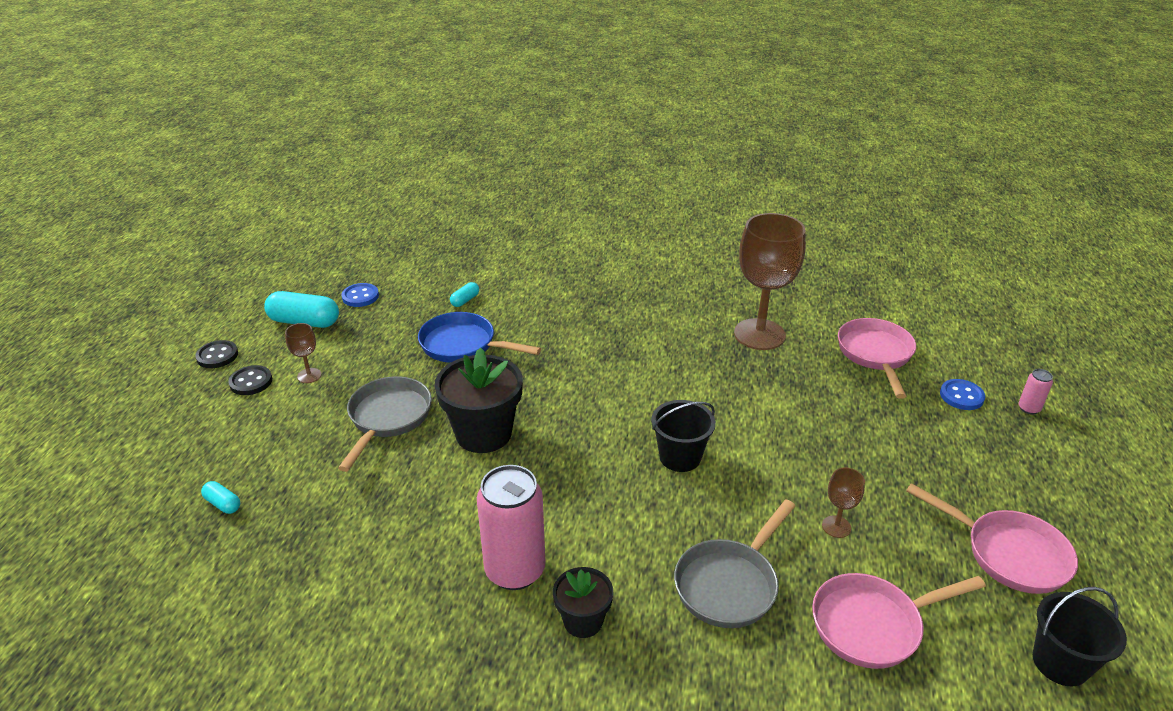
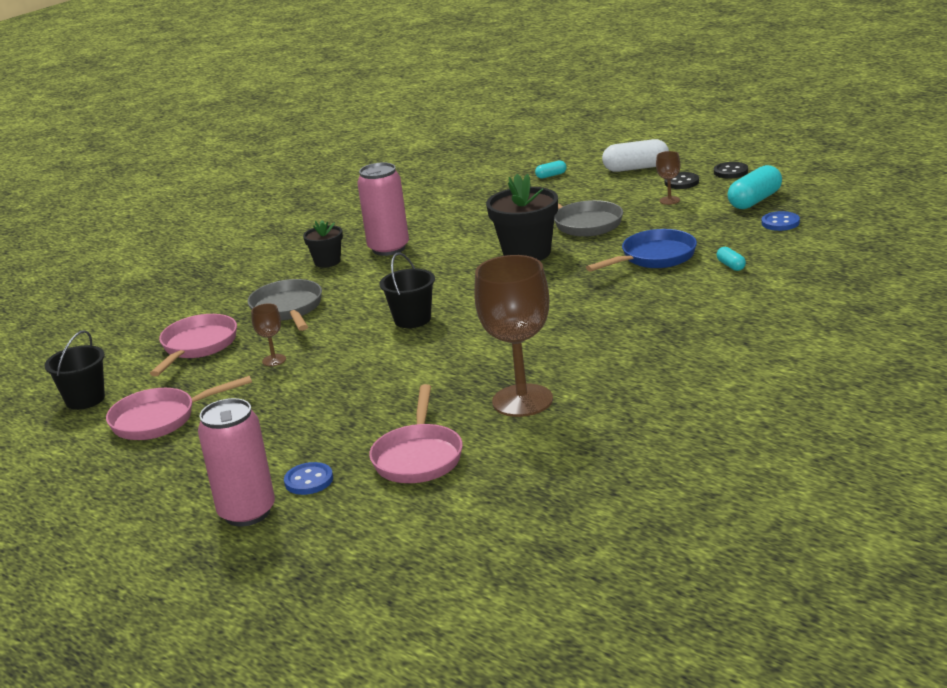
camera: 125 degrees right, 10 degrees down
pink pan [838,318,916,399] -> pink pan turned 60 degrees clockwise [369,384,463,483]
pink can [1019,369,1053,415] -> pink can [198,398,275,526], size x2.29
none -> white capsule [602,139,669,172]

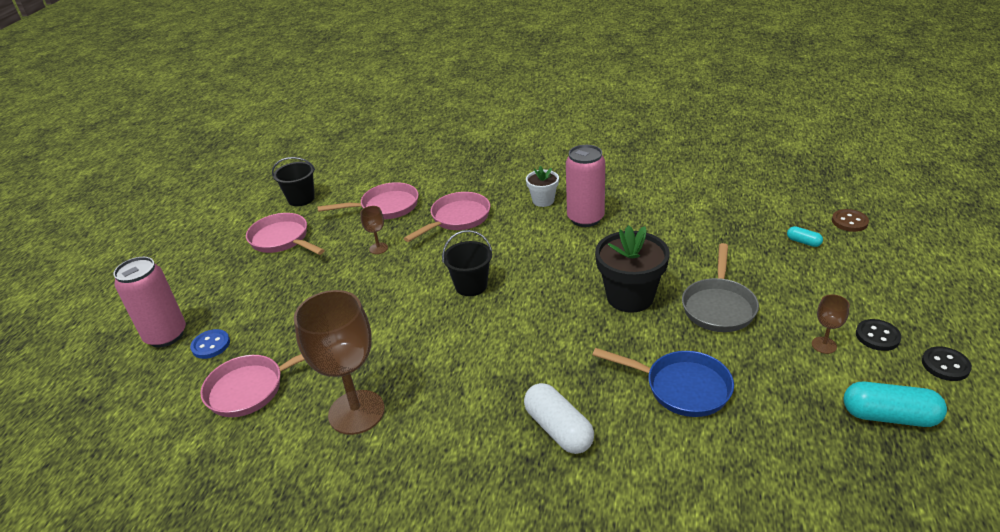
camera: 60 degrees right, 10 degrees up
grey pan [247,279,322,331] -> pink pan [404,192,490,242]
black flower pot [303,220,343,268] -> white flower pot [526,166,559,207]
white capsule [602,139,669,172] -> white capsule moved to [524,383,594,454]
turquoise capsule [717,247,746,271] -> none
blue button [762,211,800,231] -> none
none -> brown button [832,209,869,232]

